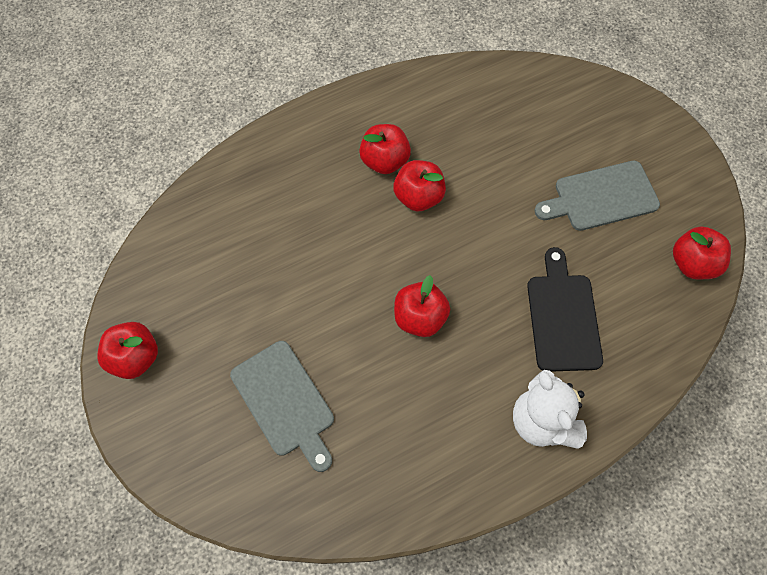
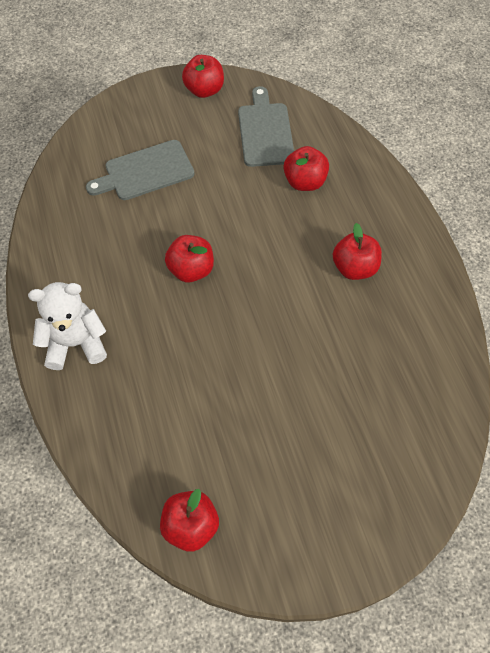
camera: 100 degrees right, 5 degrees down
red apple [393,160,446,211] -> red apple moved to [284,146,329,191]
black cutting board [527,247,603,372] -> none
grey cutting board [534,161,660,231] -> grey cutting board moved to [238,86,294,167]

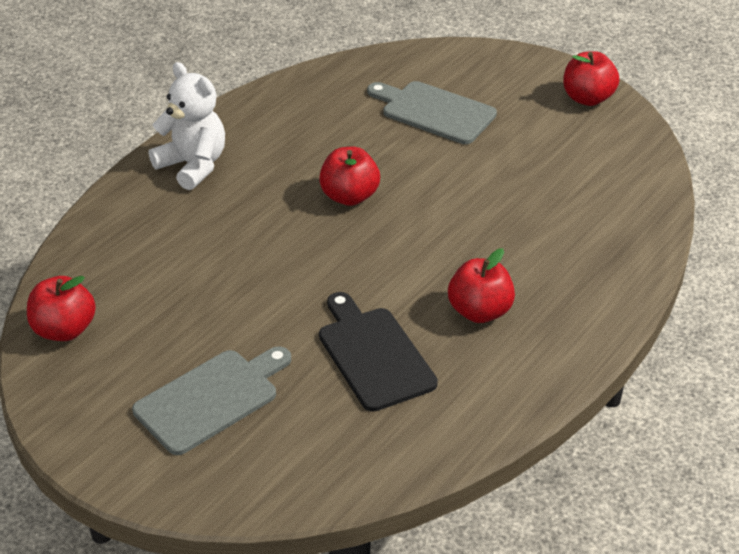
camera: 55 degrees right, 20 degrees down
grey cutting board [238,86,294,167] -> grey cutting board moved to [132,346,291,455]
red apple [284,146,329,191] -> none
none -> black cutting board [319,292,438,412]

